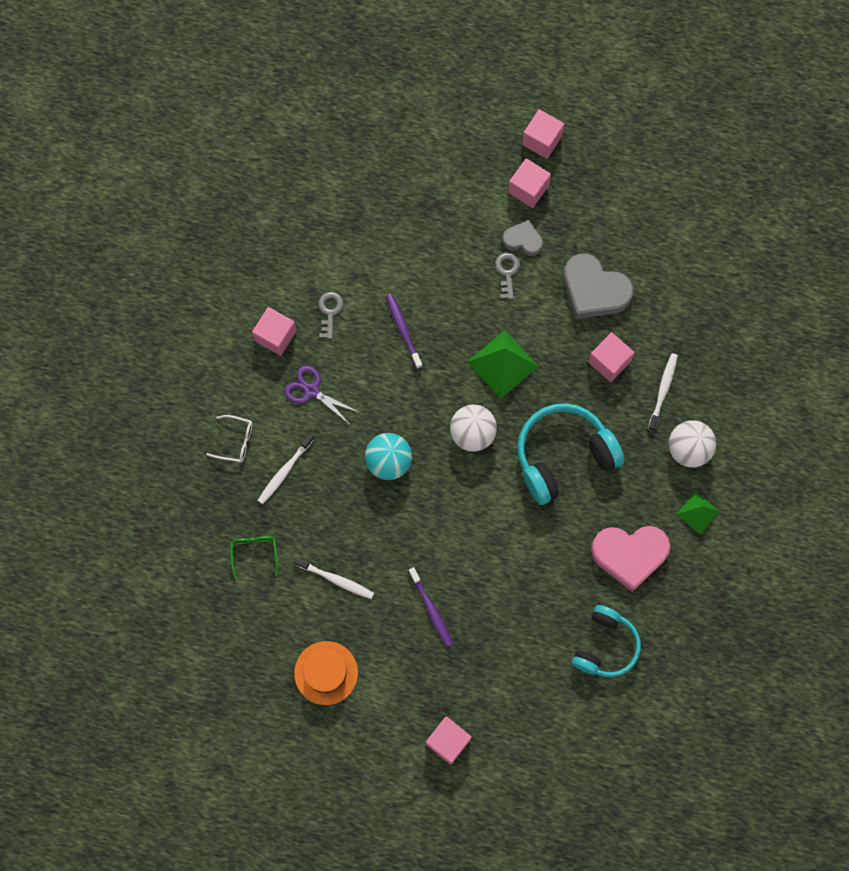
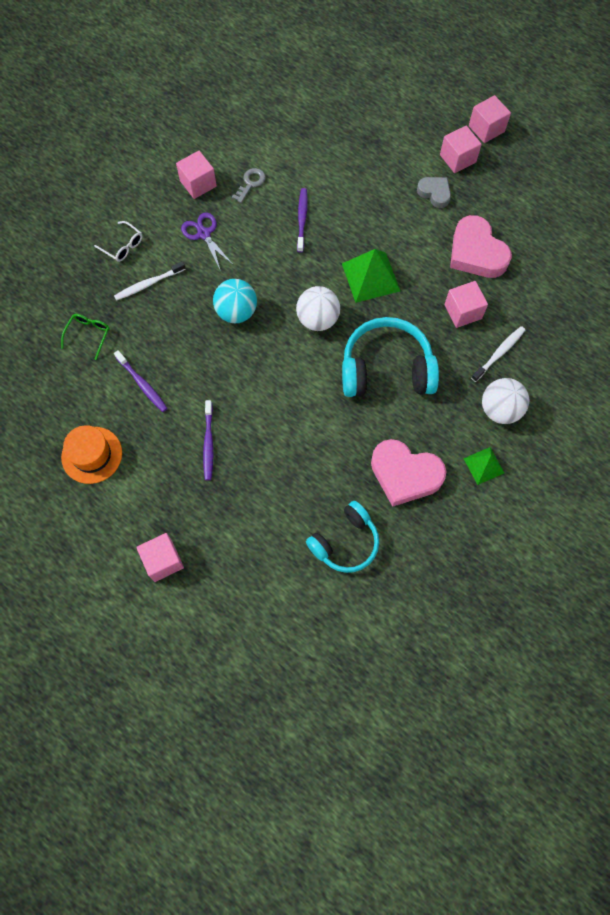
camera: 25 degrees right, 5 degrees down
white toothbrush [294,557,374,599] -> purple toothbrush [114,350,168,412]
grey key [495,252,520,299] -> none
grey heart [563,253,634,319] -> pink heart [450,215,512,278]

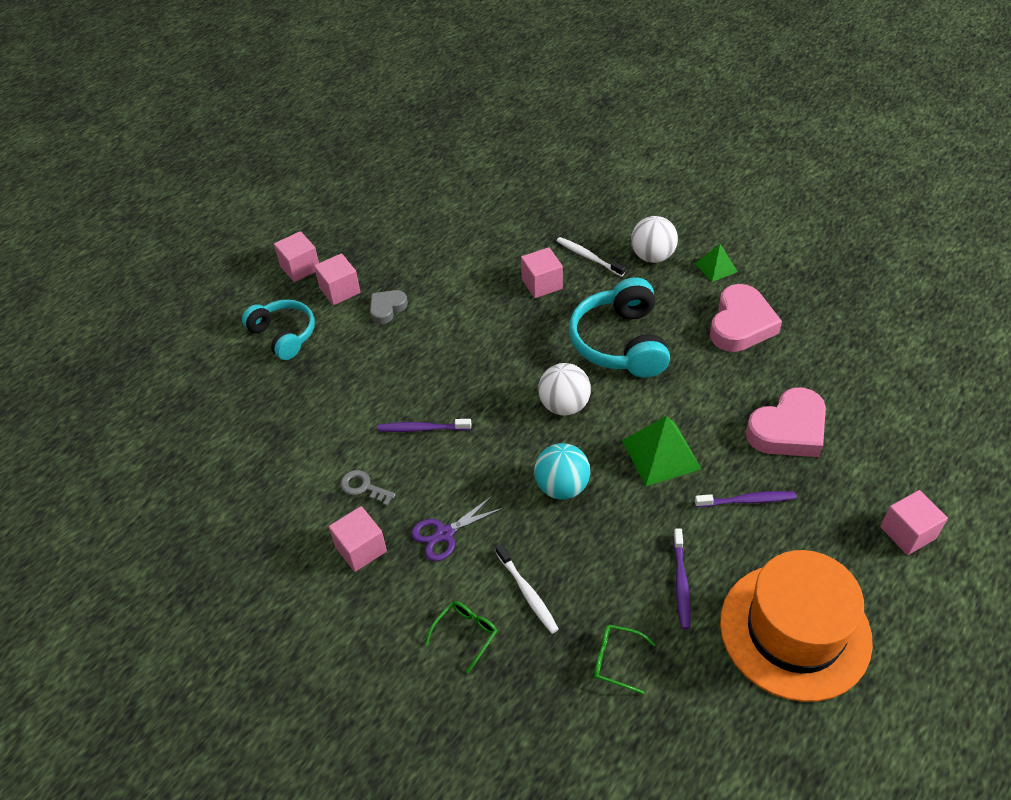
camera: 90 degrees left, 20 degrees down
orange hat [61,425,122,484] -> orange hat [720,550,873,702], size x1.82
white glasses [94,221,142,262] -> green glasses [425,601,497,673]
purple toothbrush [114,350,168,412] -> purple toothbrush turned 135 degrees clockwise [673,529,691,629]
turquoise headphones [306,501,379,573] -> turquoise headphones moved to [242,299,315,360]
green pyramid [342,249,400,303] -> green pyramid moved to [622,416,701,486]
pink heart [450,215,512,278] -> pink heart moved to [746,387,826,457]

